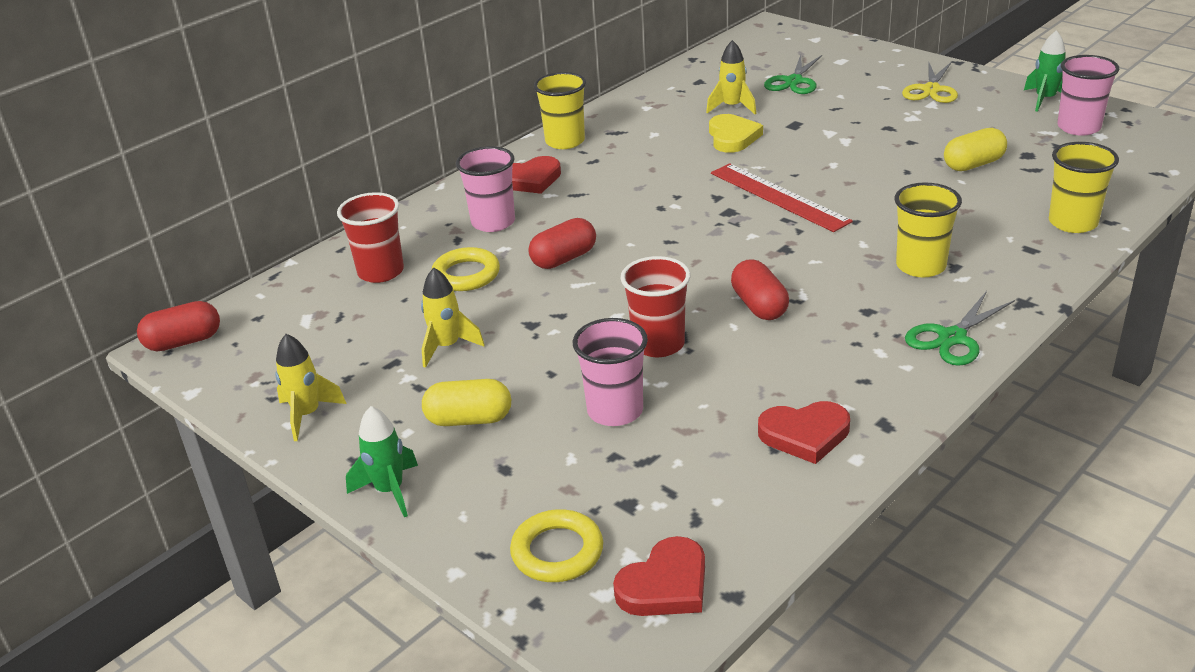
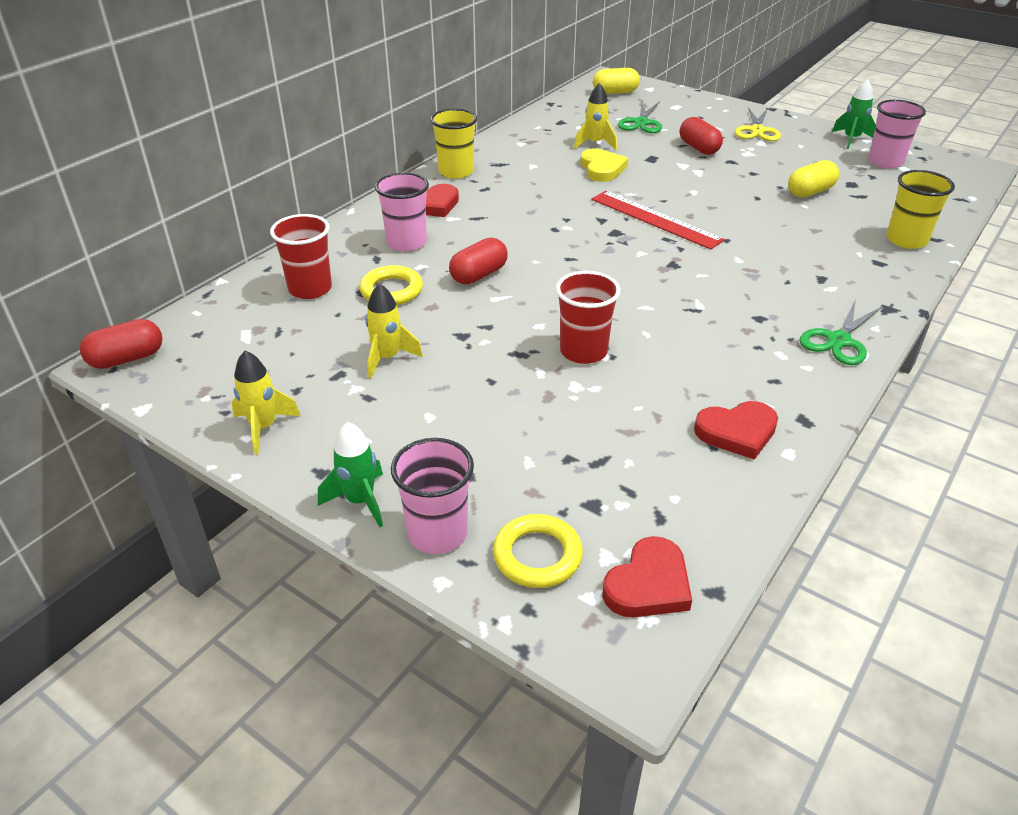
camera: 10 degrees left, 5 degrees up
yellow capsule [422,379,511,426] -> yellow capsule moved to [593,68,640,94]
pink cup [573,318,648,426] -> pink cup moved to [391,438,474,554]
red capsule [731,259,789,320] -> red capsule moved to [680,117,723,155]
yellow cup [895,182,962,278] -> none

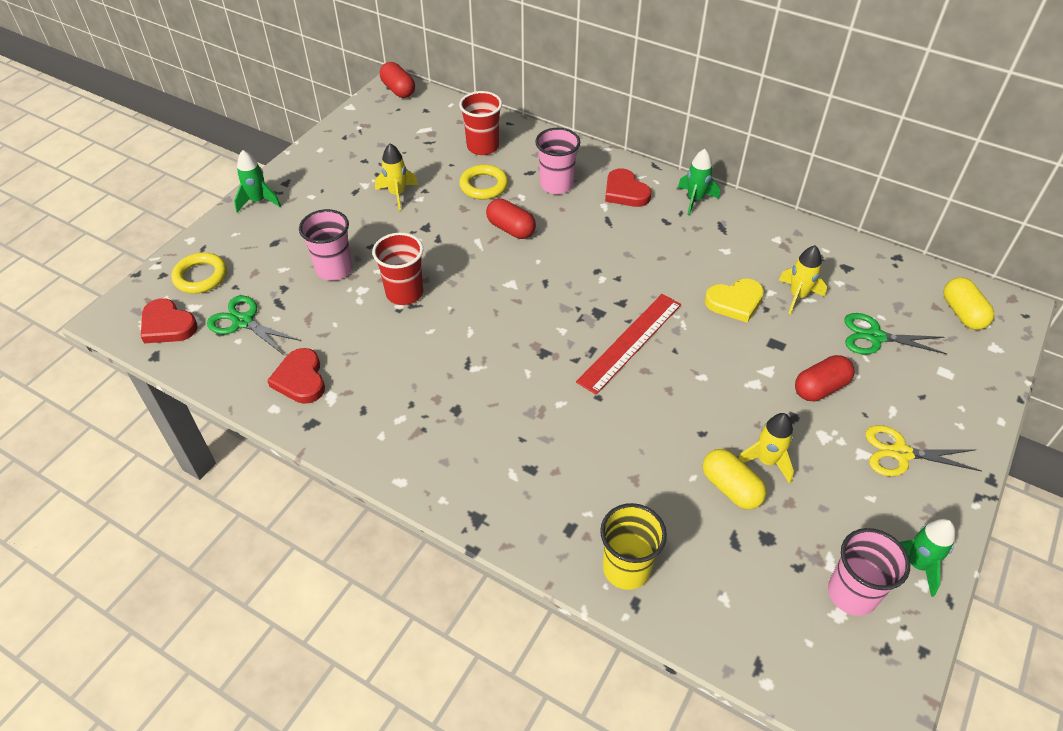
camera: 85 degrees right, 10 degrees up
yellow rocket [232,351,301,454] -> yellow rocket moved to [738,413,794,484]
pink cup [391,438,474,554] -> pink cup moved to [299,209,352,280]
yellow cup [430,109,477,179] -> green rocket [678,149,720,215]
green scissors [799,299,882,365] -> green scissors moved to [207,295,301,355]

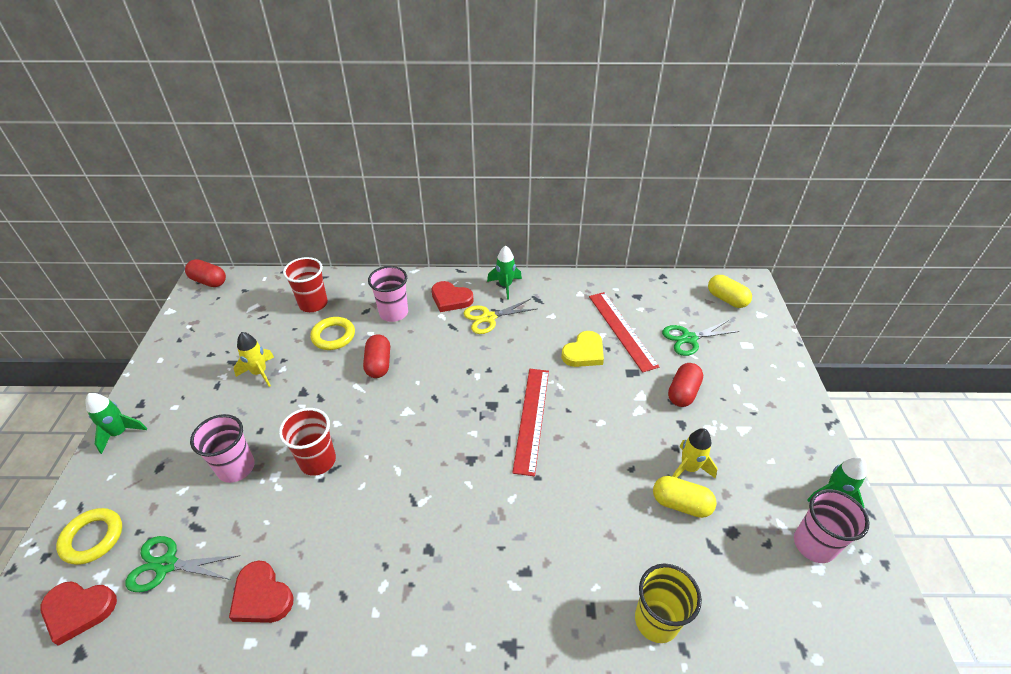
camera: 30 degrees left, 5 degrees down
red capsule [486,199,536,239] -> red capsule turned 75 degrees clockwise [363,334,390,378]
yellow rocket [779,245,827,314] -> red ruler [589,292,660,373]
yellow scissors [865,425,982,476] -> yellow scissors moved to [464,299,536,334]

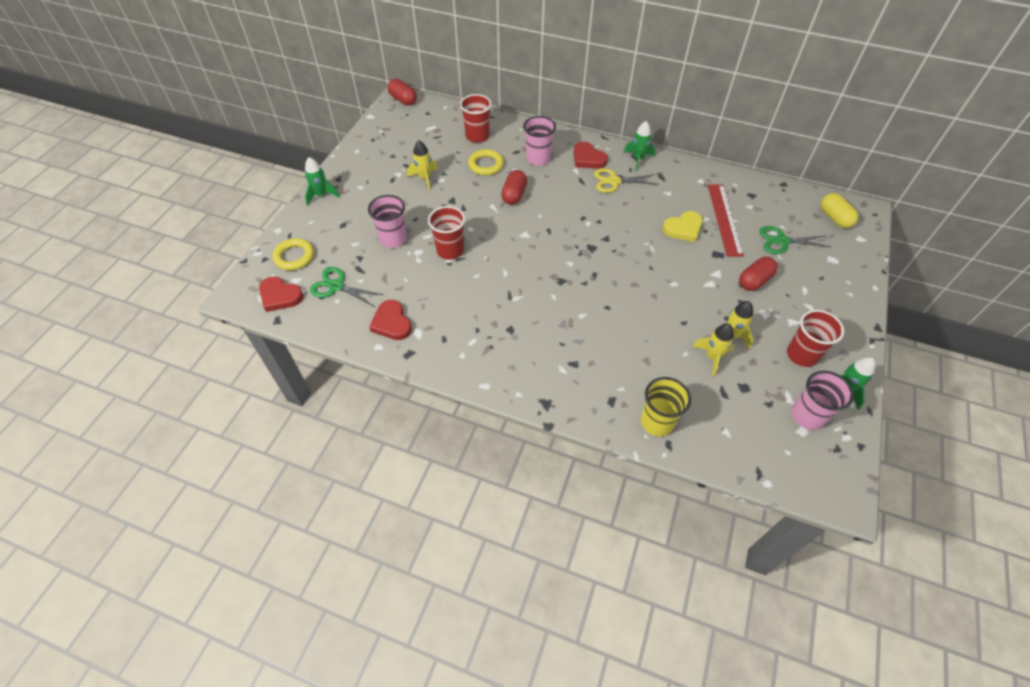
camera: 20 degrees right, 10 degrees up
red ruler [512,369,549,476] -> none
yellow capsule [653,476,717,518] -> yellow rocket [692,323,734,377]
none -> red cup [787,310,844,367]

